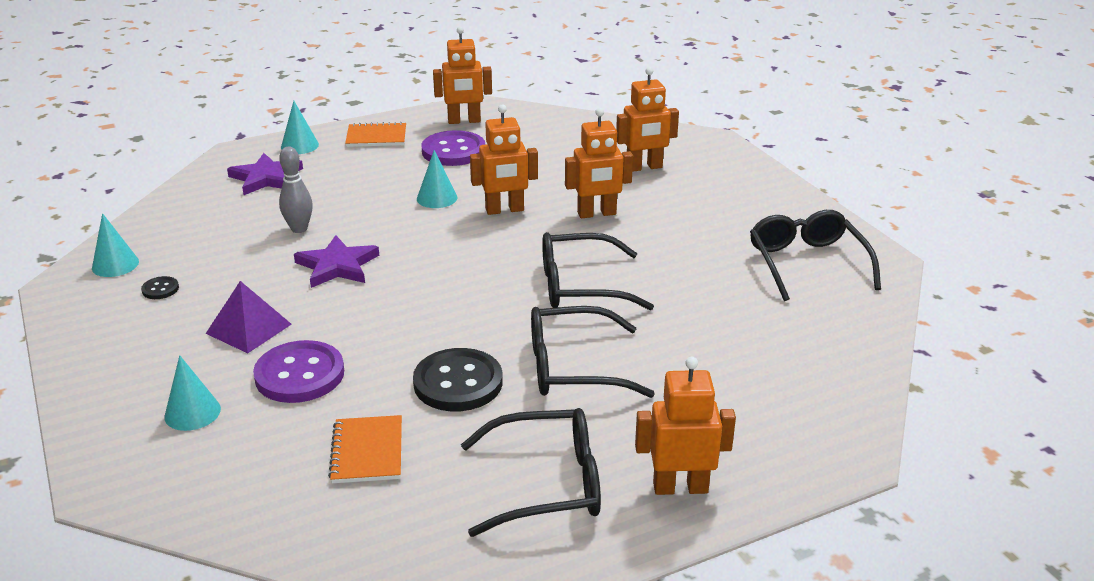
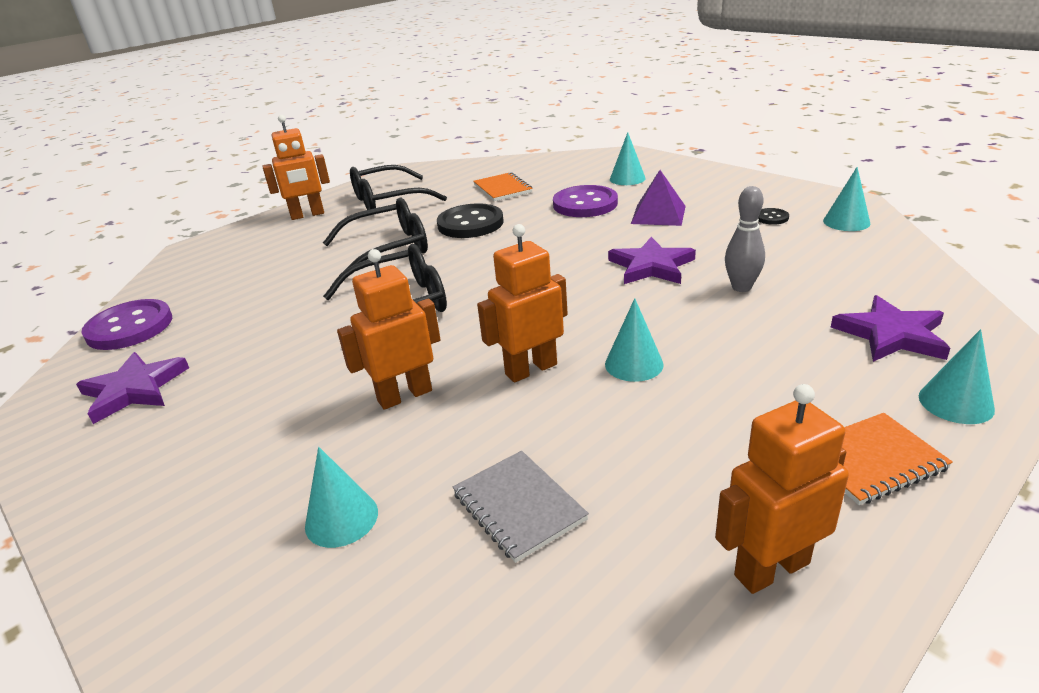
camera: 165 degrees right, 0 degrees up
purple button [421,130,486,166] -> purple button moved to [82,299,172,350]
orange robot [616,67,679,172] -> turquoise cone [305,447,378,548]
black glasses [750,210,881,301] -> purple star [76,352,189,424]
none -> grey notebook [452,451,589,563]

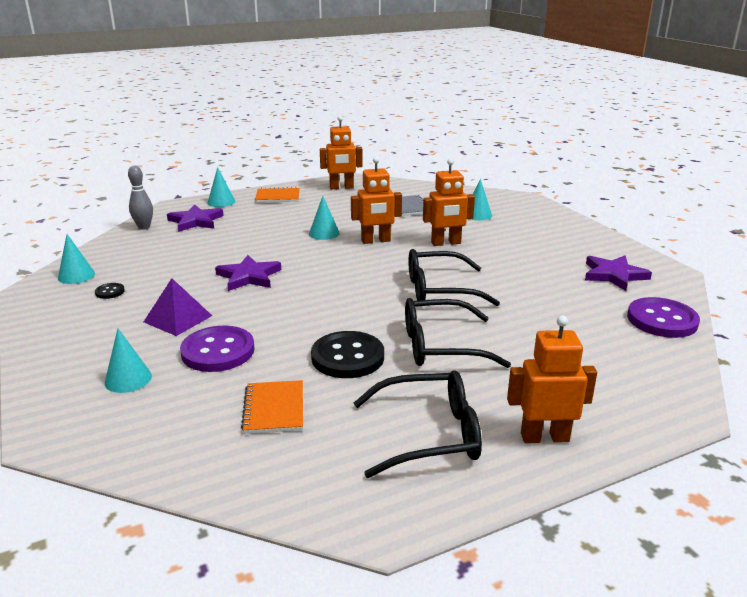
camera: 165 degrees left, 5 degrees down
grey bowling pin [725,186,765,292] -> grey bowling pin moved to [128,166,153,230]

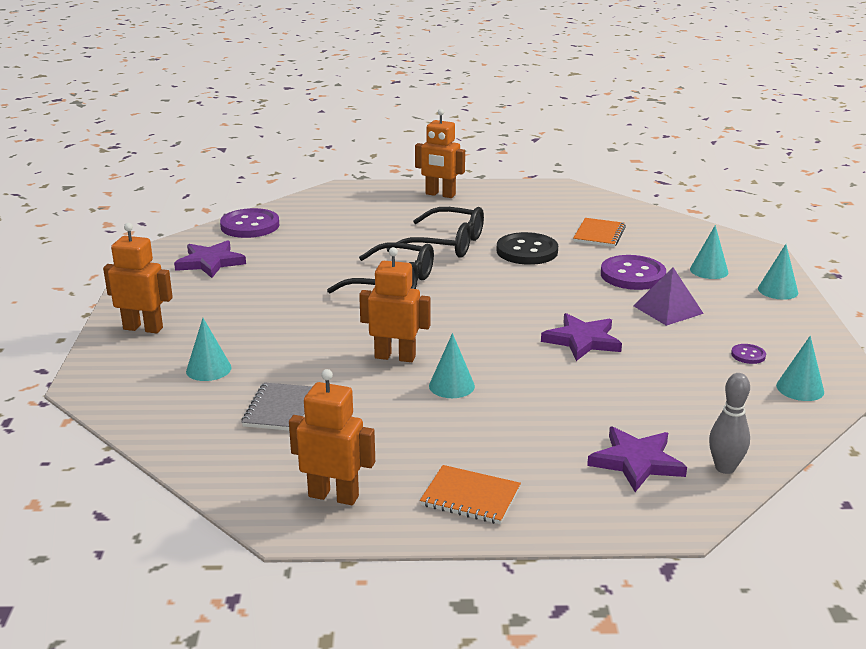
camera: 155 degrees left, 0 degrees up
black button [95,283,125,299] -> purple button [731,344,766,364]
turquoise cone [207,167,235,207] -> turquoise cone moved to [758,244,798,300]
black glasses [354,370,482,478] -> none
orange robot [423,159,475,246] -> orange robot moved to [103,223,173,333]

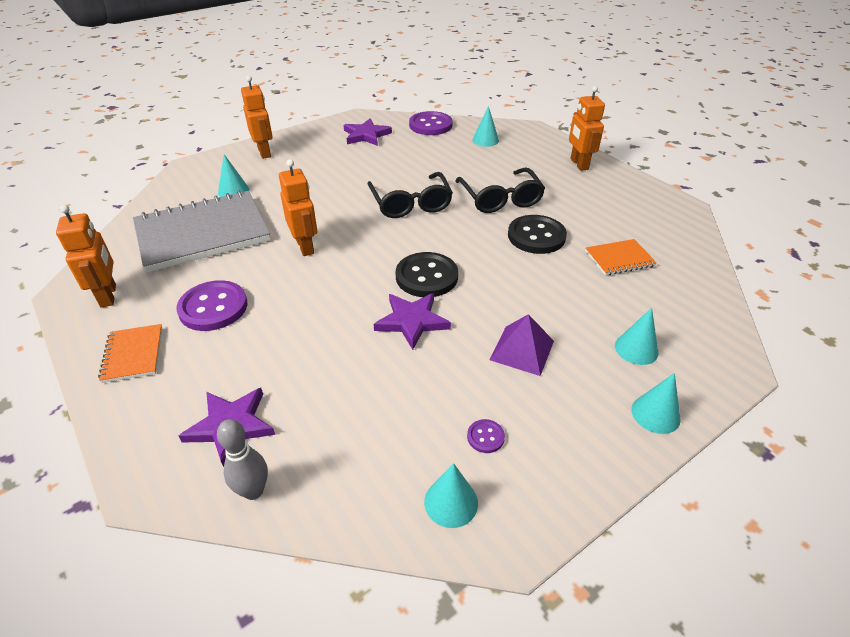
camera: 55 degrees right, 15 degrees up
grey notebook [242,382,312,431] -> grey notebook [133,190,271,272], size x2.22
turquoise cone [429,333,475,398] -> turquoise cone moved to [473,106,499,147]
purple button [601,255,666,290] -> purple button moved to [176,280,247,331]
none -> black button [396,252,458,297]

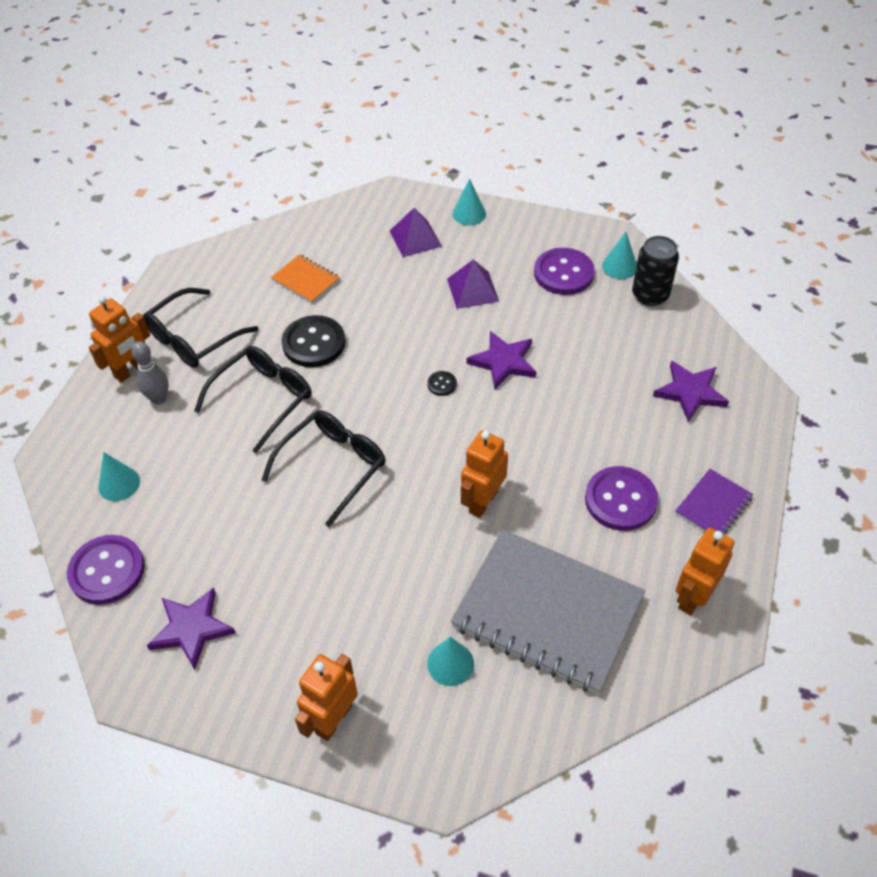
camera: 125 degrees left, 10 degrees up
orange notebook [98,324,162,383] -> purple notebook [675,469,753,534]
grey bowling pin [217,419,268,500] -> grey bowling pin moved to [131,341,169,405]
black button [396,252,458,297] -> black button [427,371,457,396], size x0.45
purple button [467,419,505,453] -> purple button [534,248,595,295], size x2.22
turquoise cone [615,308,659,365] -> purple pyramid [390,208,442,257]
none -> black glasses [143,288,259,368]
none -> black can [632,236,679,306]

